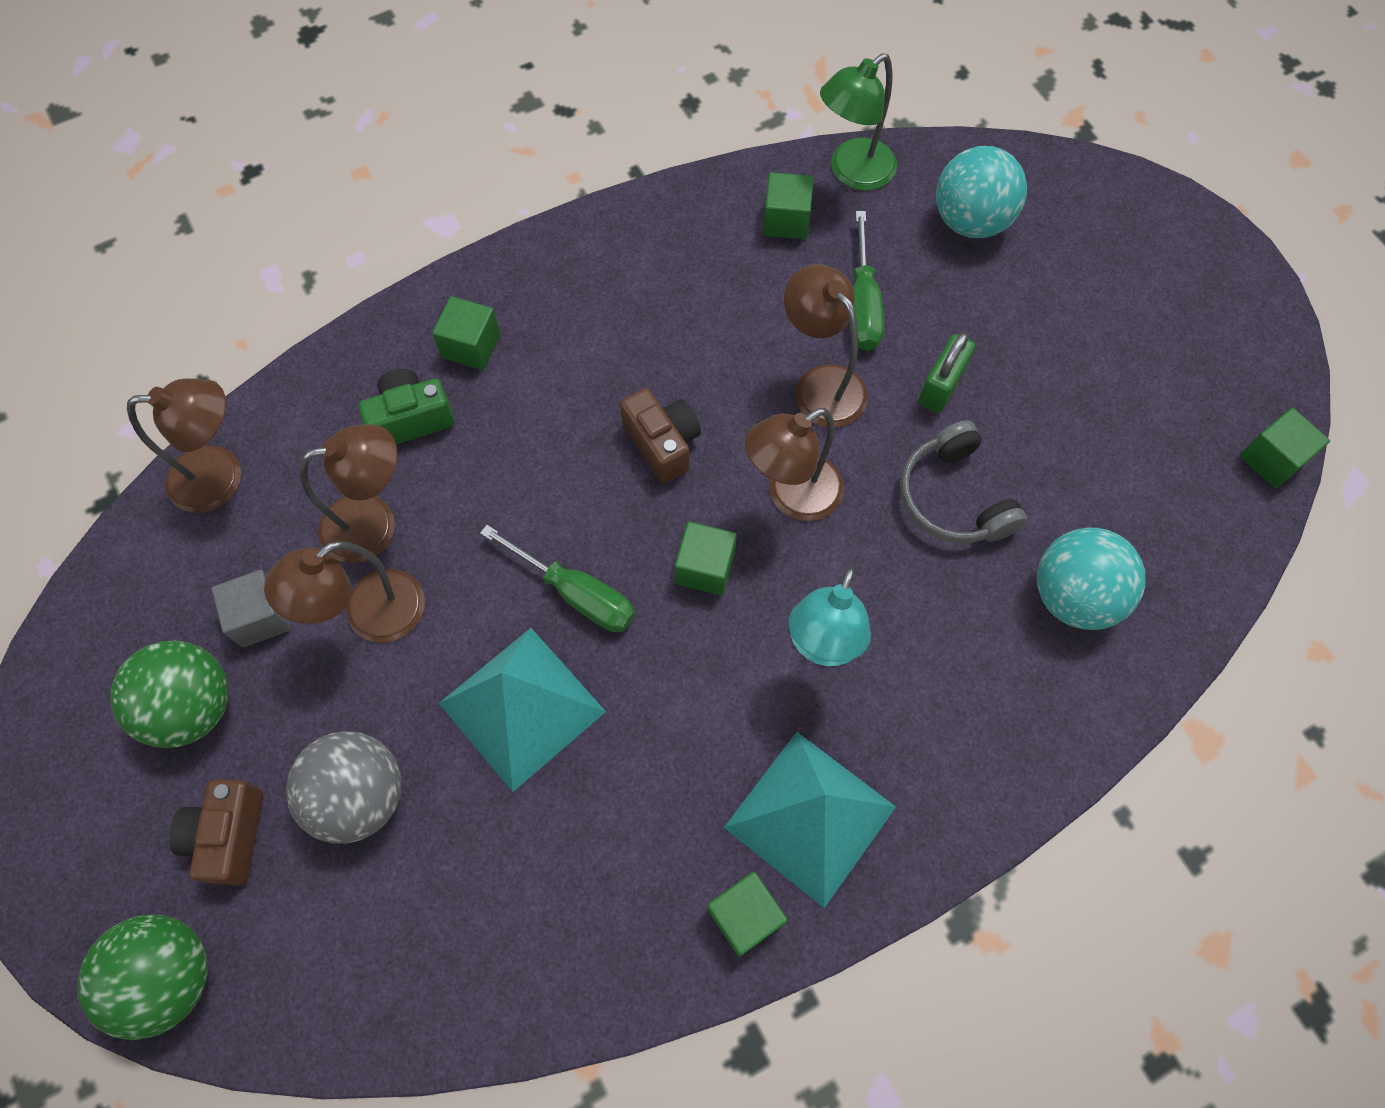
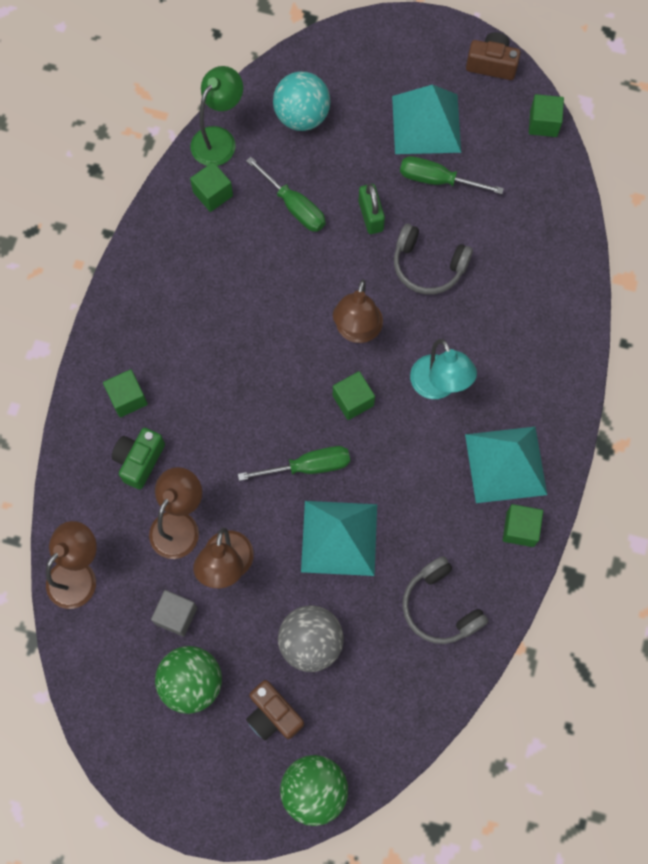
camera: 45 degrees left, 5 degrees up
brown camera [620,388,701,483] -> brown camera moved to [466,32,521,80]
brown lamp [784,264,868,428] -> none
green lamp [820,53,897,191] -> green lamp turned 150 degrees counterclockwise [191,66,243,166]
turquoise ball [1037,528,1145,630] -> none
none -> turquoise pyramid [392,85,461,154]
none -> green screwdriver [400,156,504,194]
none -> grey headphones [403,556,488,644]

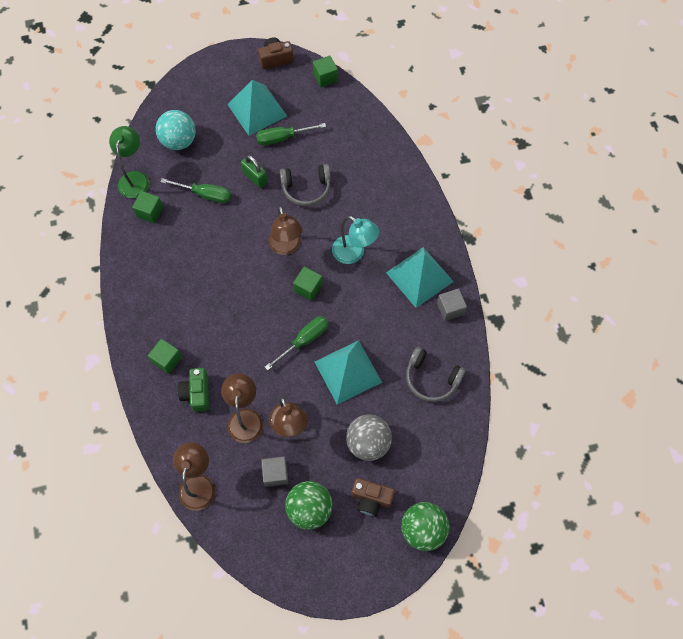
camera: 30 degrees left, 5 degrees down
green cube [503,504,543,547] -> grey cube [437,288,467,321]

